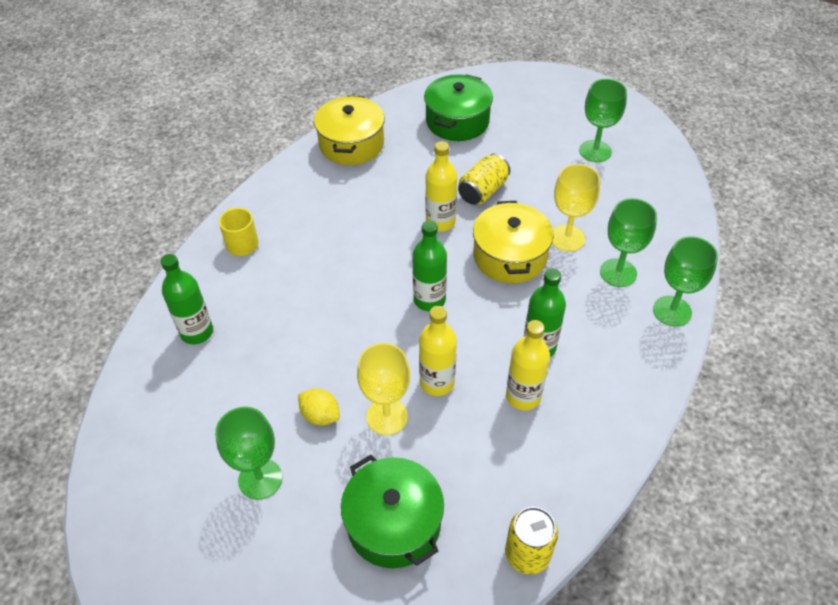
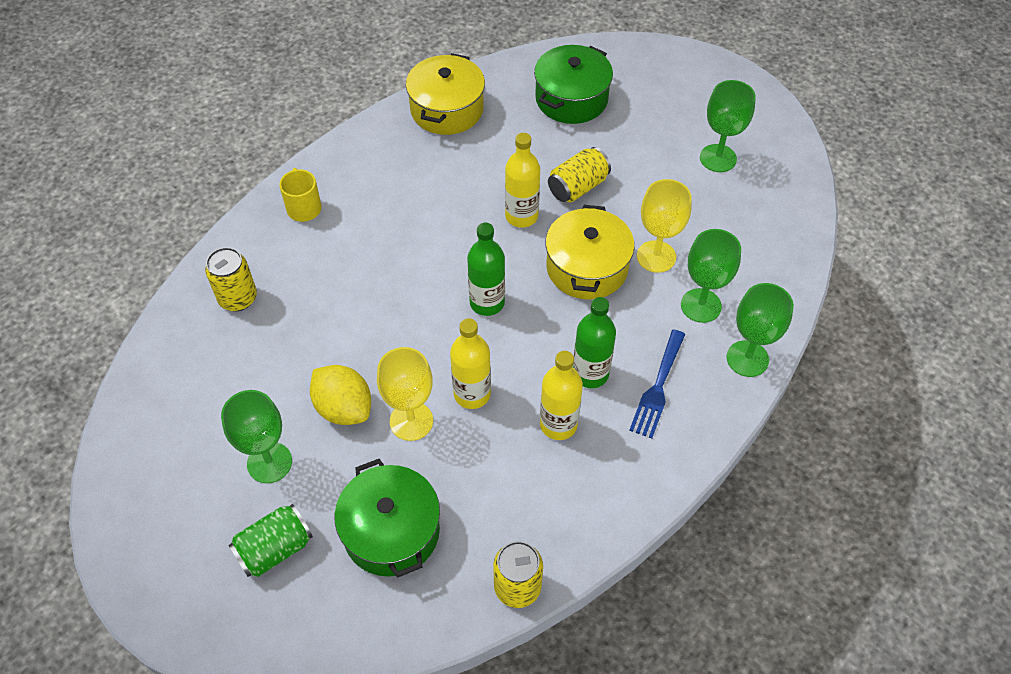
camera: 10 degrees right, 5 degrees up
green bottle [161,254,213,344] -> yellow can [205,247,257,311]
yellow lemon [298,388,340,425] -> yellow lemon [310,365,371,425], size x1.52
none -> green can [228,504,313,577]
none -> blue fork [629,329,685,438]

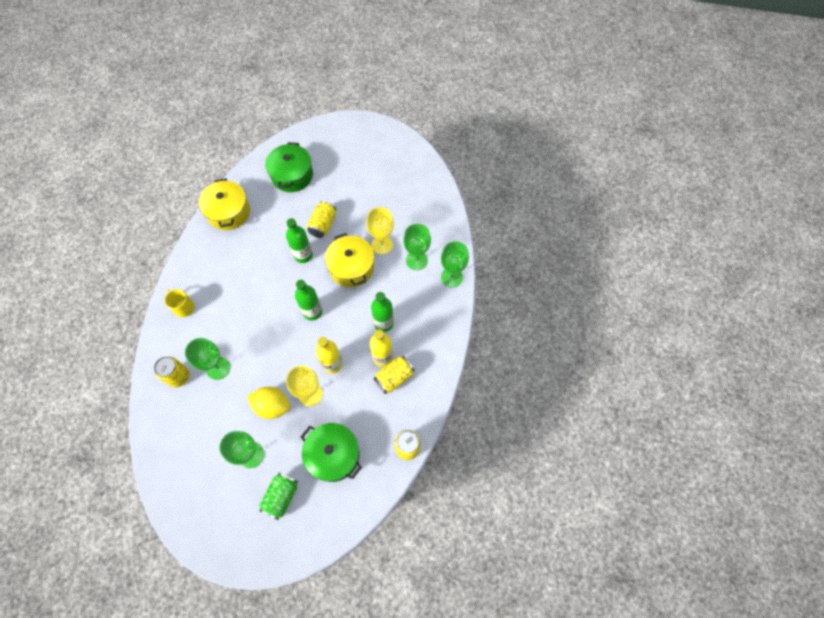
camera: 30 degrees left, 10 degrees up
yellow bottle [505,133,540,228] -> green bottle [286,218,313,263]
blue fork [629,329,685,438] -> none
green goblet [700,80,756,172] -> green goblet moved to [185,338,230,380]
none -> yellow can [373,356,414,394]

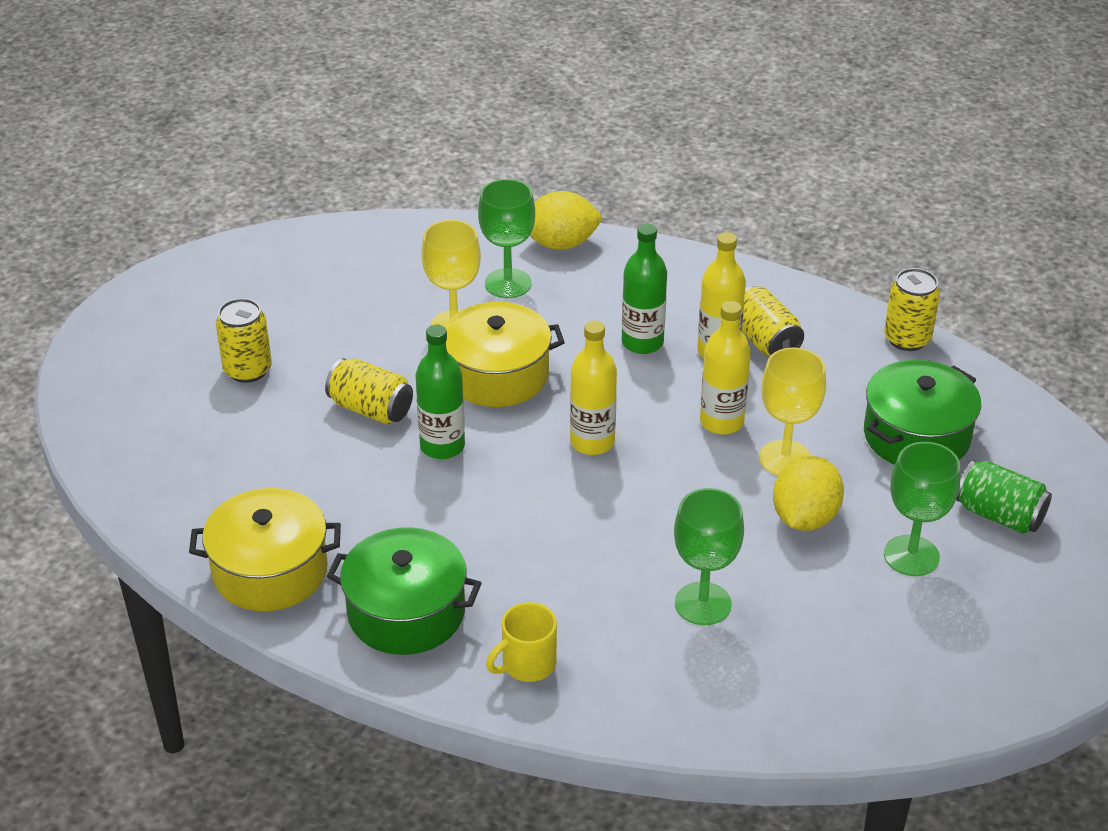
camera: 80 degrees left, 25 degrees down
yellow can [154,356,190,387] -> yellow can moved to [216,298,272,383]
green pot [265,142,313,192] -> green pot moved to [327,527,481,655]
green bottle [295,280,322,321] -> yellow bottle [570,320,617,455]
green goblet [441,241,469,287] -> yellow lemon [530,191,602,250]

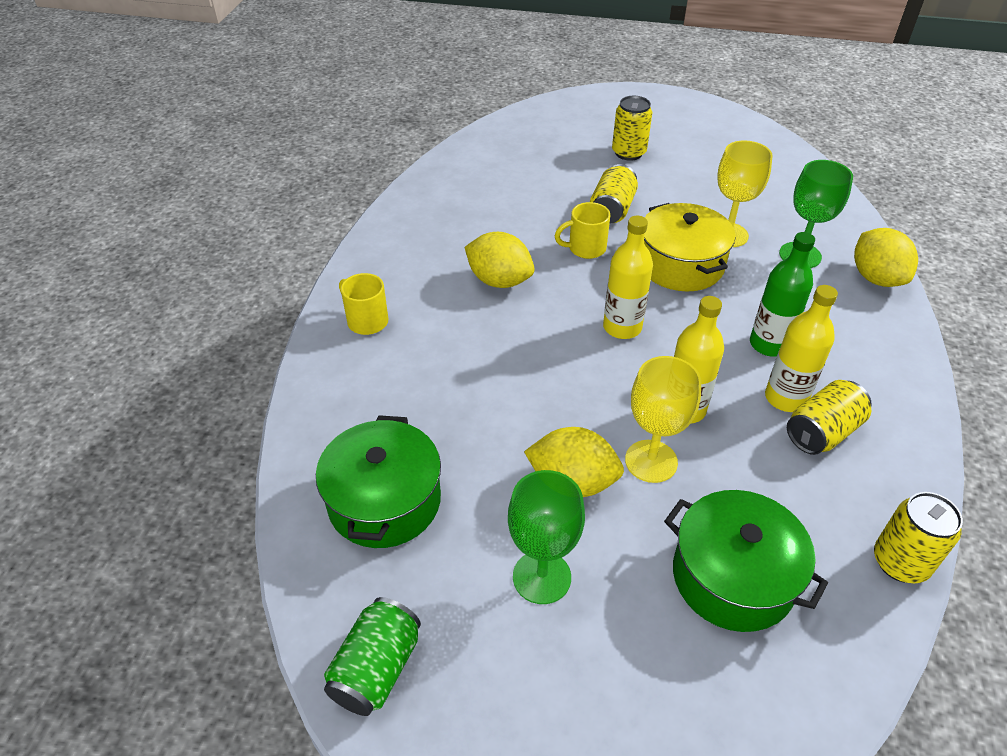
camera: 80 degrees right, 5 degrees up
yellow pot [189,488,341,611] -> none
green pot [327,527,481,655] -> green pot moved to [316,415,441,548]
green bottle [415,325,465,459] -> yellow mug [555,202,610,259]
green goblet [674,488,744,625] -> none
green can [956,460,1052,534] -> green can moved to [324,597,421,716]
none -> yellow lemon [465,232,535,288]

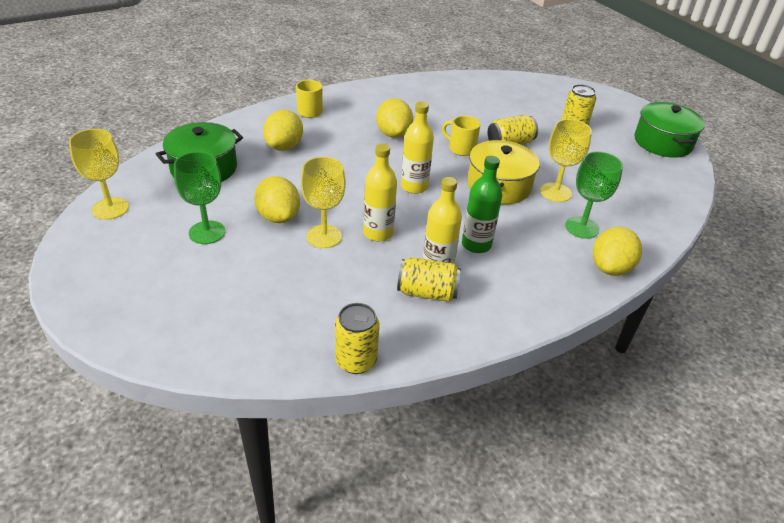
camera: 45 degrees right, 5 degrees down
green can [324,597,421,716] -> yellow goblet [69,129,129,220]
green pot [664,490,828,632] -> green pot moved to [634,102,705,158]
none -> yellow lemon [263,110,303,151]

